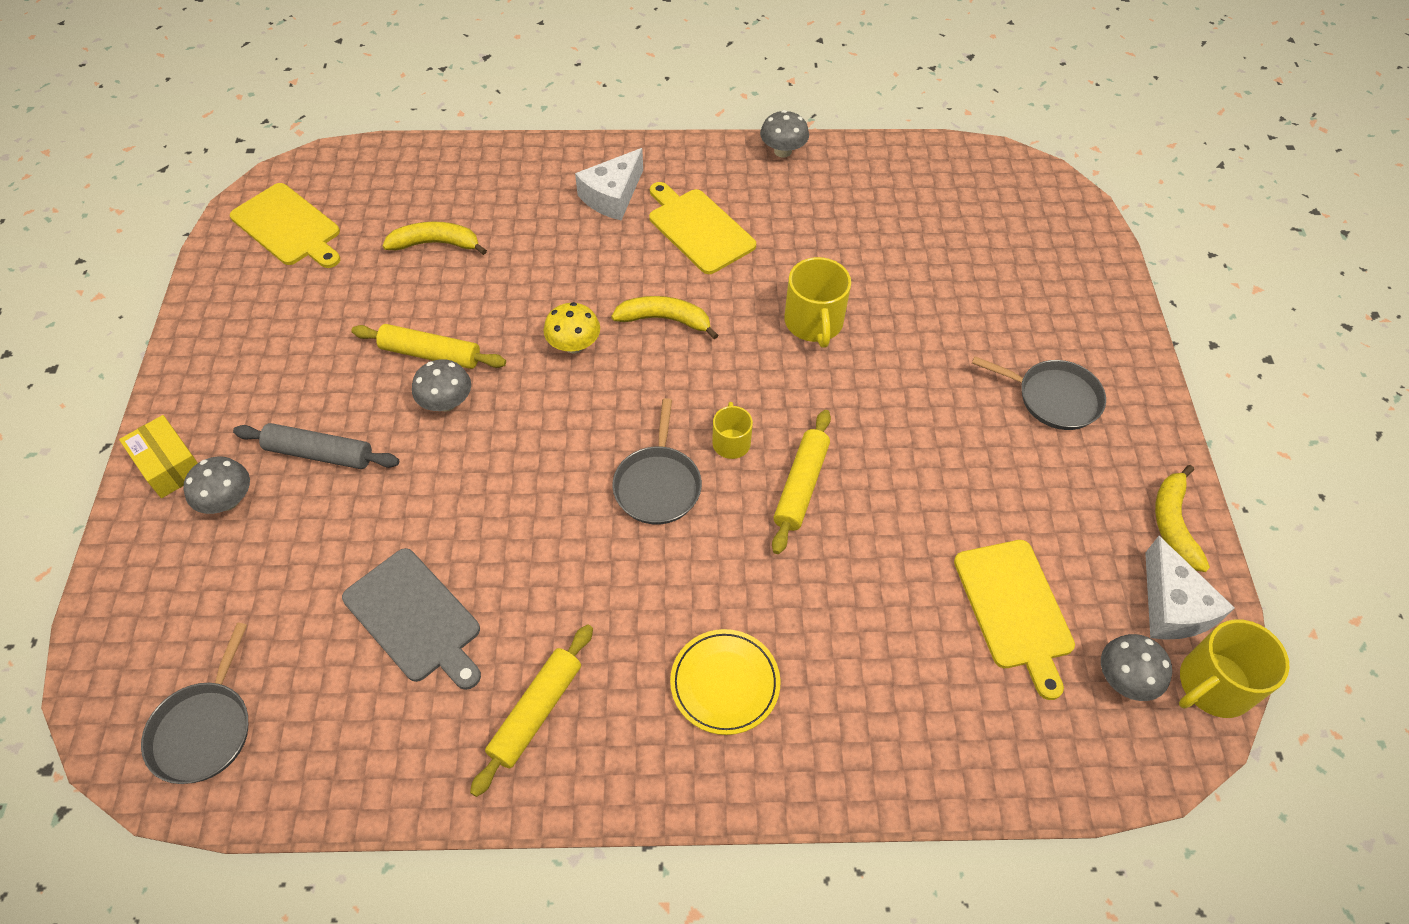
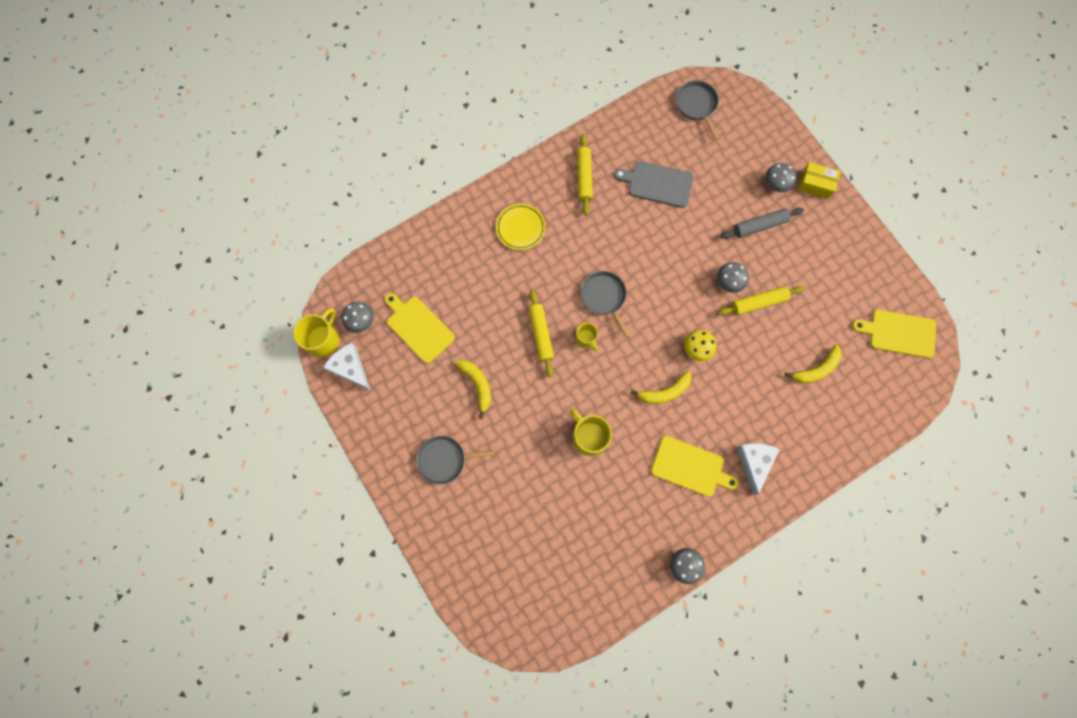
camera: 150 degrees right, 20 degrees up
yellow banana [1155,465,1210,572] -> yellow banana moved to [455,360,491,419]

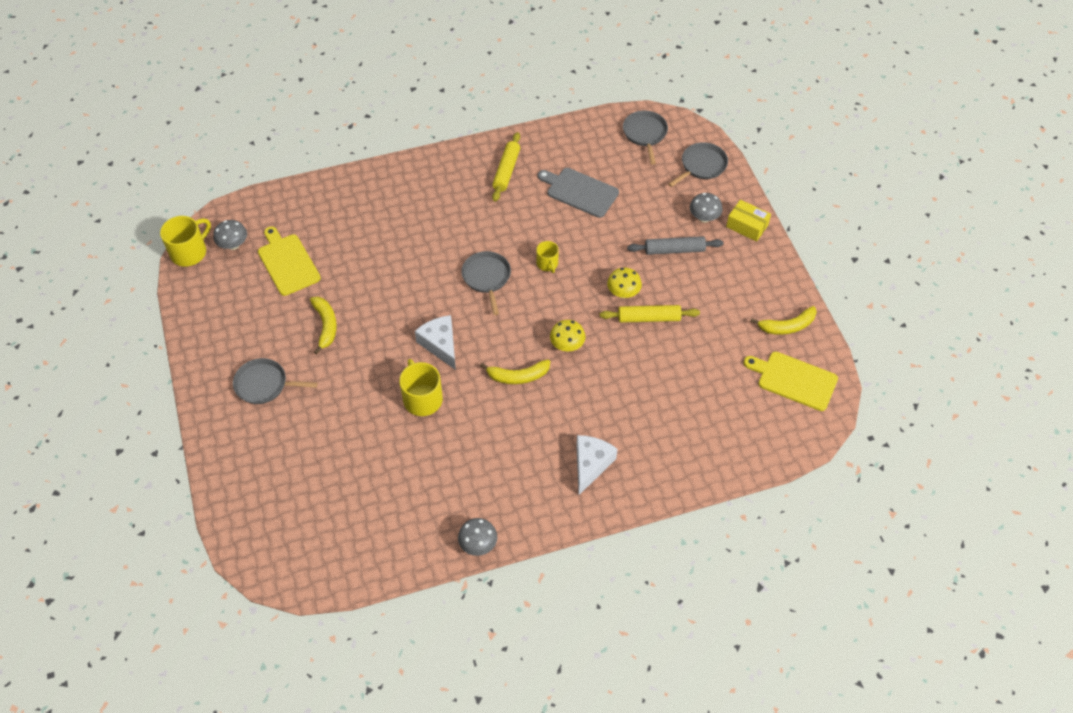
camera: 15 degrees right, 20 degrees down
white cheese [323,343,371,391] -> white cheese moved to [415,315,456,370]
yellow plate [496,204,545,250] -> none
yellow rolling pin [529,289,554,377] -> none
yellow mug [576,323,598,351] -> yellow mug moved to [536,241,559,273]
yellow cutting board [651,436,739,496] -> none
grey mushroom [717,262,749,293] -> yellow mushroom [607,268,642,298]
yellow banana [785,345,842,383] -> yellow banana moved to [750,306,817,335]
none -> grey pan [668,142,728,187]

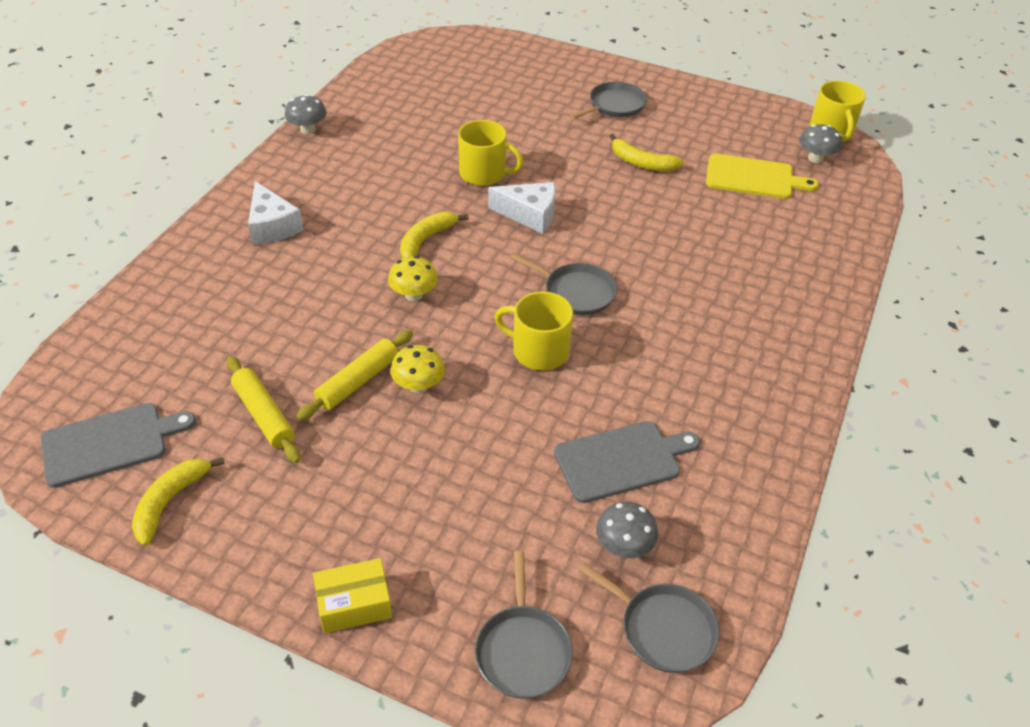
camera: 130 degrees right, 10 degrees down
yellow rolling pin [492,132,520,202] -> yellow rolling pin moved to [227,356,301,463]
yellow mug [536,241,559,273] -> yellow mug [494,291,573,370], size x1.68
grey rolling pin [627,236,724,255] -> none
grey mushroom [690,193,723,223] -> grey mushroom moved to [596,501,658,558]
yellow cutting board [744,352,838,411] -> grey cutting board [41,403,196,488]

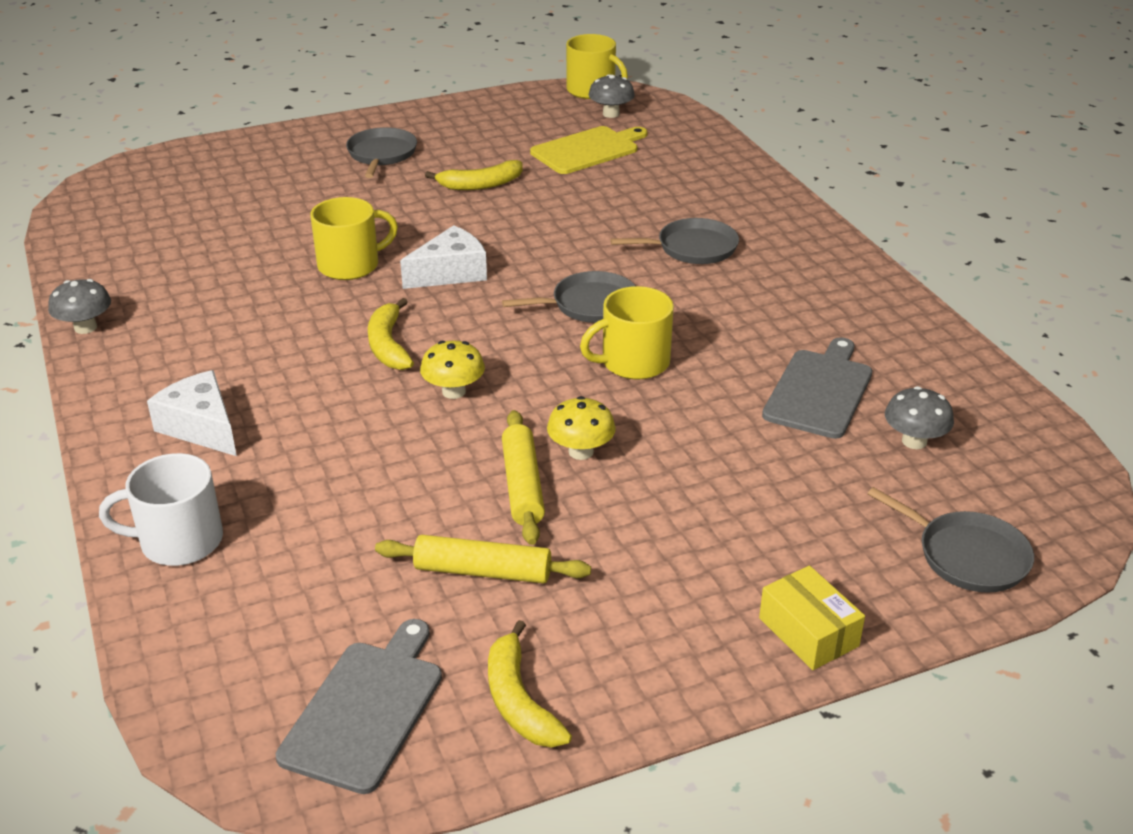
camera: 45 degrees left, 10 degrees down
white cheese [248,181,304,245] -> white cheese turned 150 degrees counterclockwise [147,370,237,456]
yellow box [313,558,392,633] -> yellow box turned 60 degrees counterclockwise [759,565,865,670]
grey pan [579,563,719,673] -> grey pan moved to [610,218,739,264]
none -> white mug [99,453,223,566]

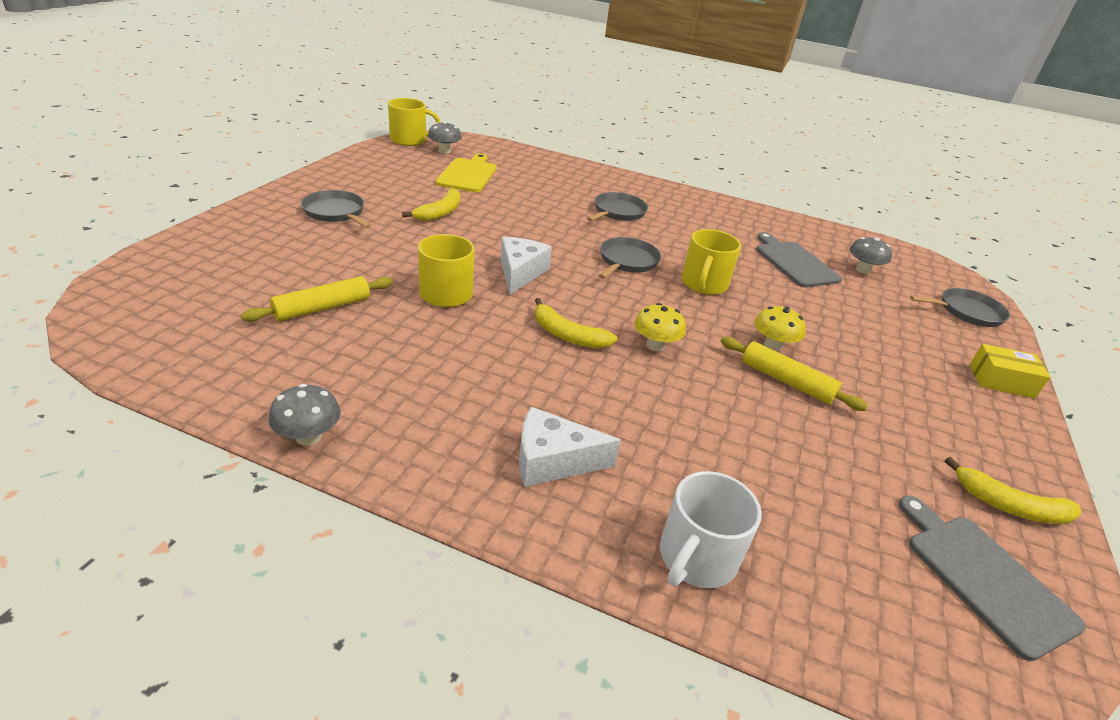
camera: 50 degrees left, 0 degrees up
yellow rolling pin [375,535,591,583] -> yellow rolling pin moved to [241,276,393,322]

